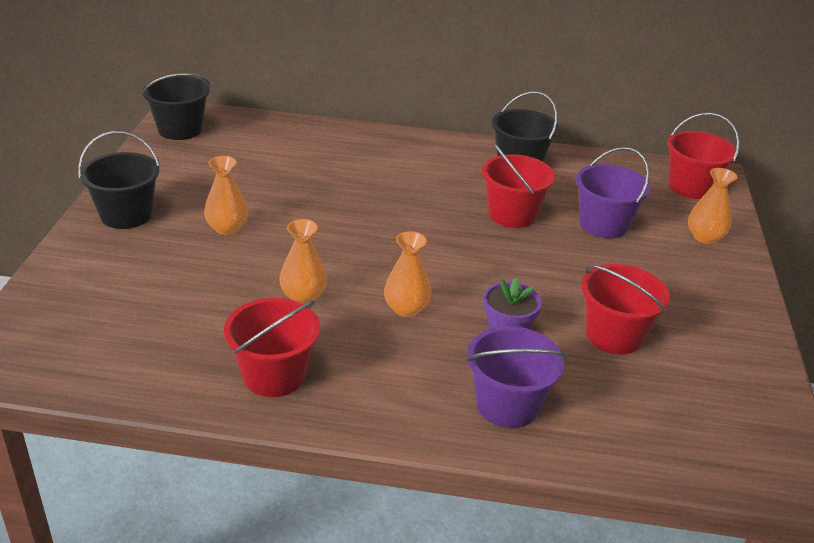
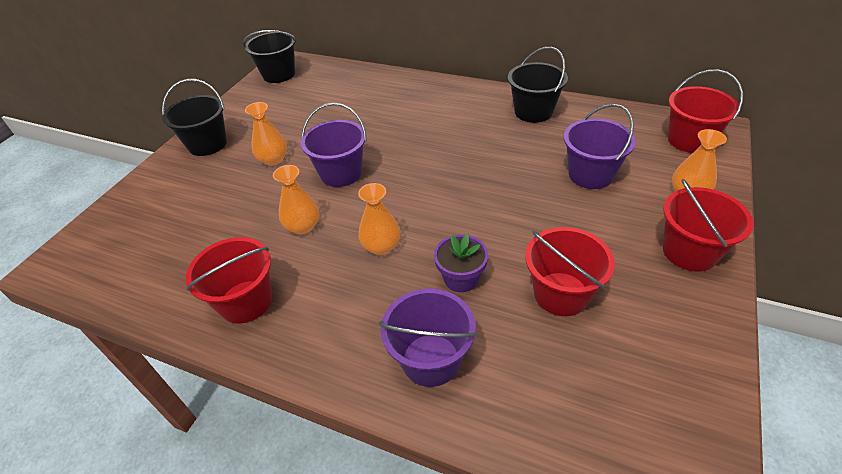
camera: 20 degrees right, 10 degrees up
red bucket [482,143,555,228] -> red bucket moved to [663,179,753,272]
none -> purple bucket [301,103,367,187]

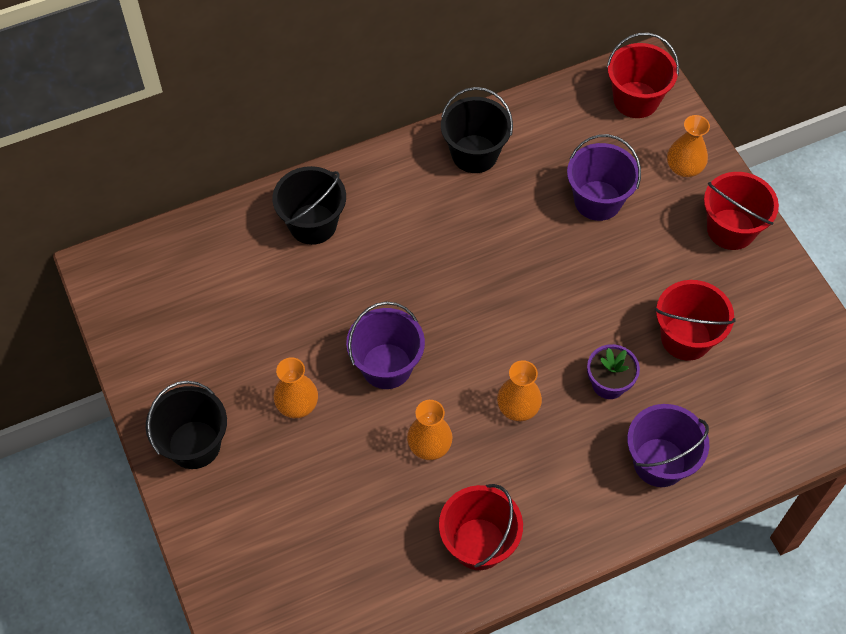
camera: 50 degrees left, 15 degrees up
black bucket [243,30,297,83] -> black bucket moved to [273,166,346,245]

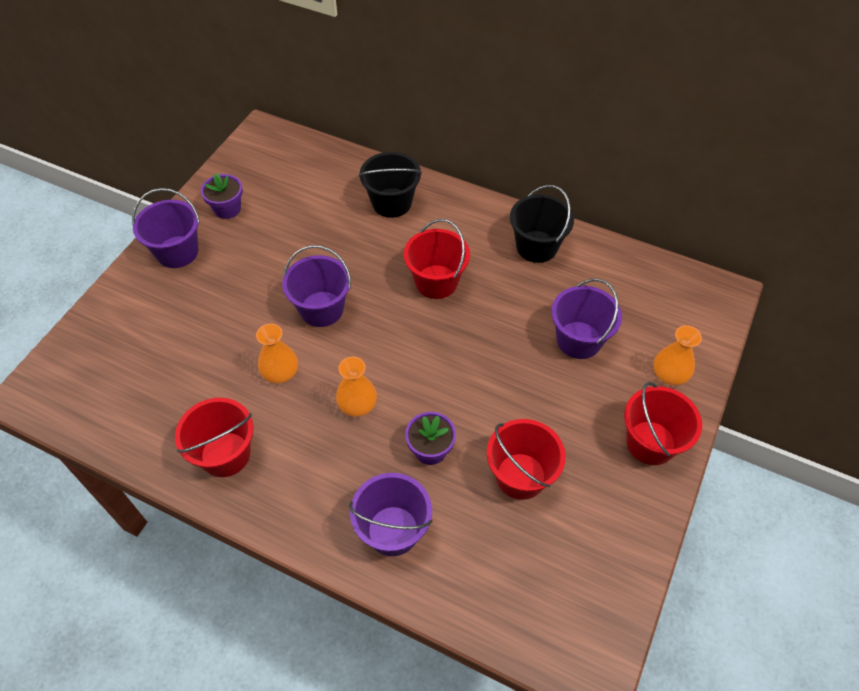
camera: 50 degrees right, 5 degrees down
black bucket [146,381,227,469] -> purple bucket [132,188,200,268]
orange vase [273,357,318,418] -> none
red bucket [607,33,679,118] -> red bucket moved to [404,219,470,299]
none -> purple flower pot [201,173,243,219]

